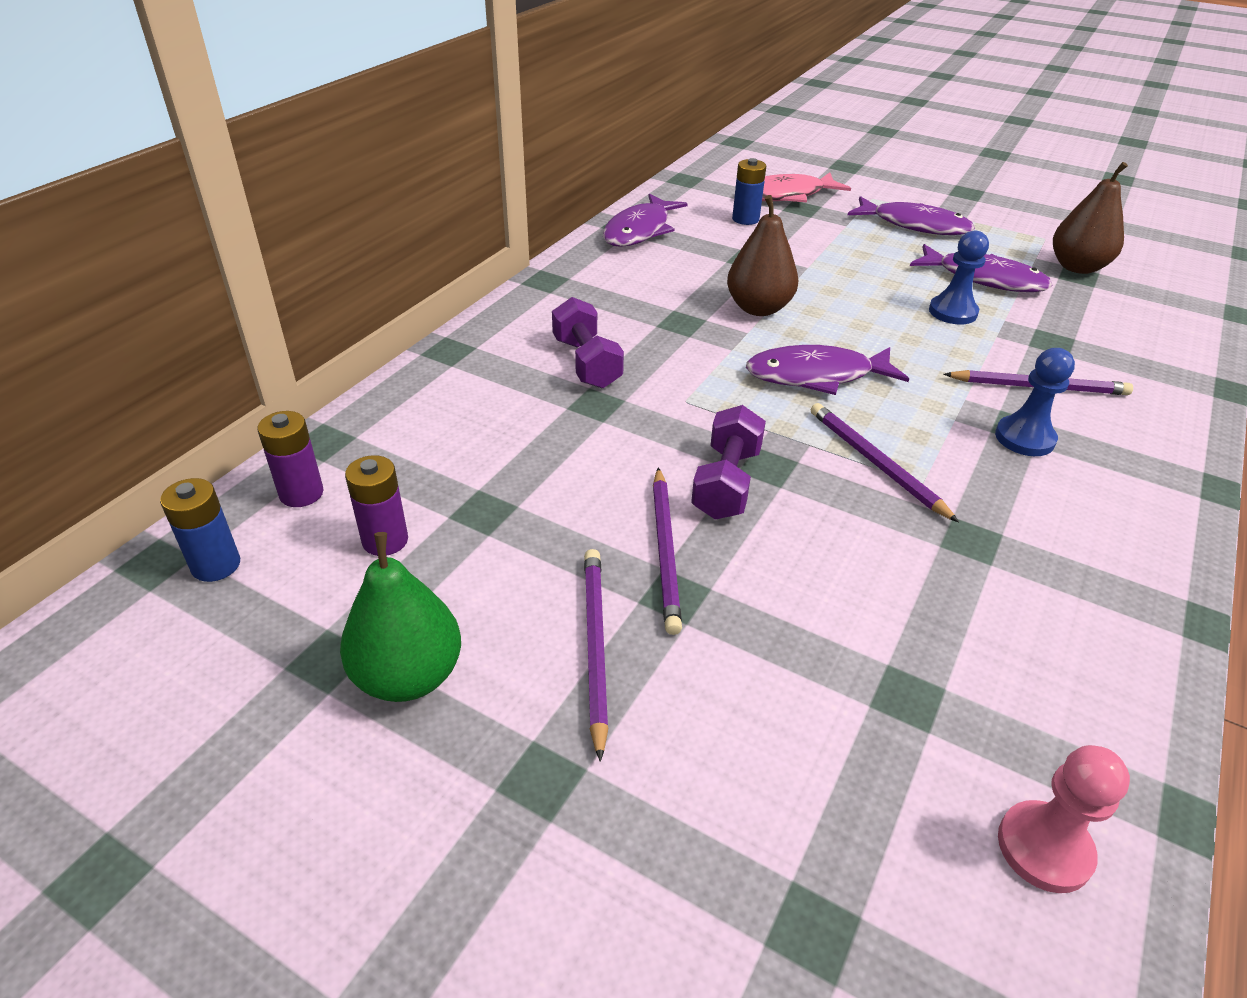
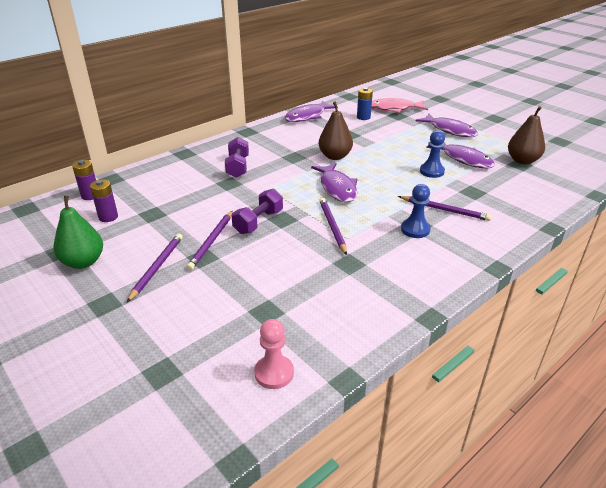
camera: 20 degrees right, 5 degrees down
blue battery [160,478,240,582] -> none
purple fish [746,345,909,395] -> purple fish turned 120 degrees counterclockwise [311,163,358,202]

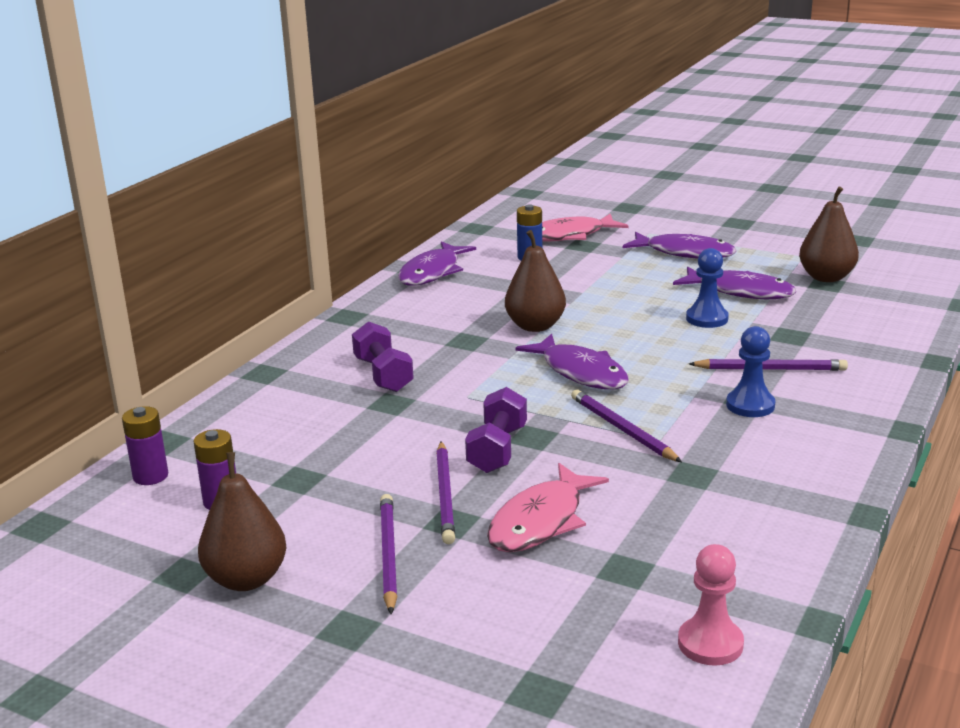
camera: 20 degrees left, 10 degrees down
green pear [53,195,103,269] -> brown pear [198,452,287,591]
none -> pink fish [487,463,609,552]

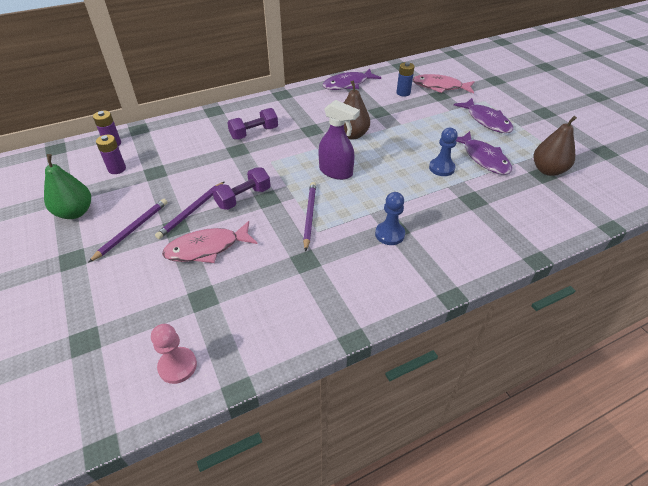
camera: 35 degrees right, 20 degrees up
brown pear [198,452,287,591] -> green pear [44,154,91,219]
purple dumbbell [352,321,414,392] -> purple dumbbell turned 45 degrees clockwise [227,108,278,140]
purple fish [516,334,629,389] -> purple spray bottle [319,100,360,180]
purple pencil [689,359,848,371] -> none

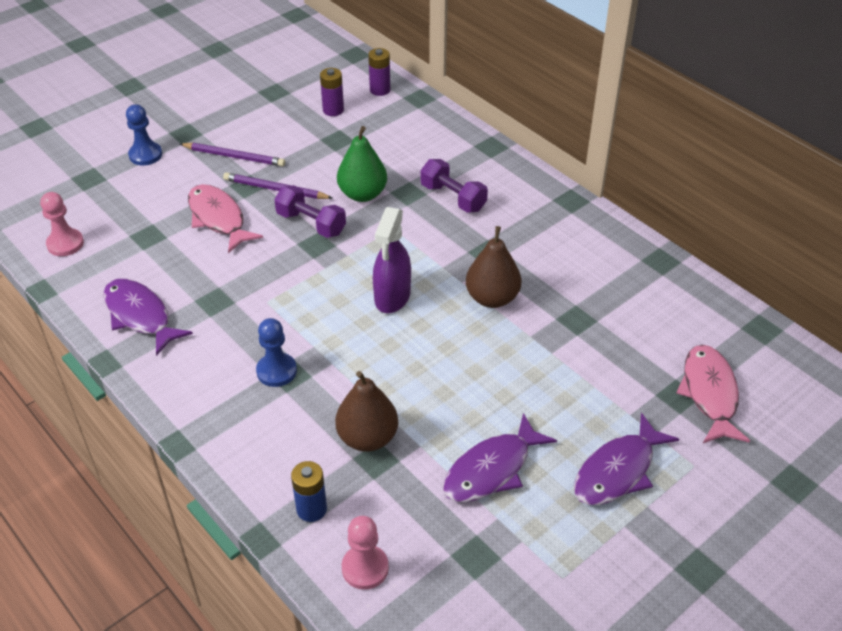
camera: 75 degrees right, 0 degrees up
green pear [44,154,91,219] -> green pear moved to [337,126,387,202]
purple pencil [303,182,316,252] -> none
purple fish [322,68,381,90] -> purple fish moved to [103,279,193,356]
blue battery [396,62,415,96] -> blue battery moved to [291,461,327,522]
blue pawn [429,128,458,176] -> blue pawn moved to [126,104,162,166]
brown pear [534,116,577,176] -> brown pear moved to [335,371,398,452]
none -> pink pawn [342,516,389,590]

